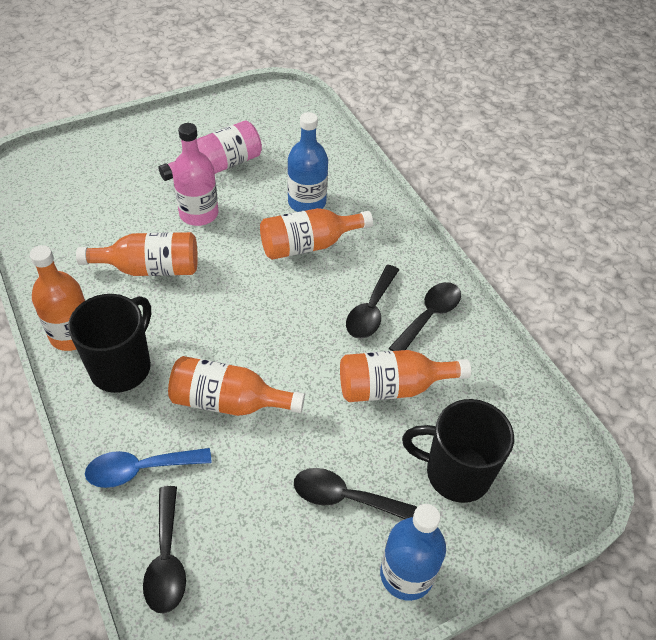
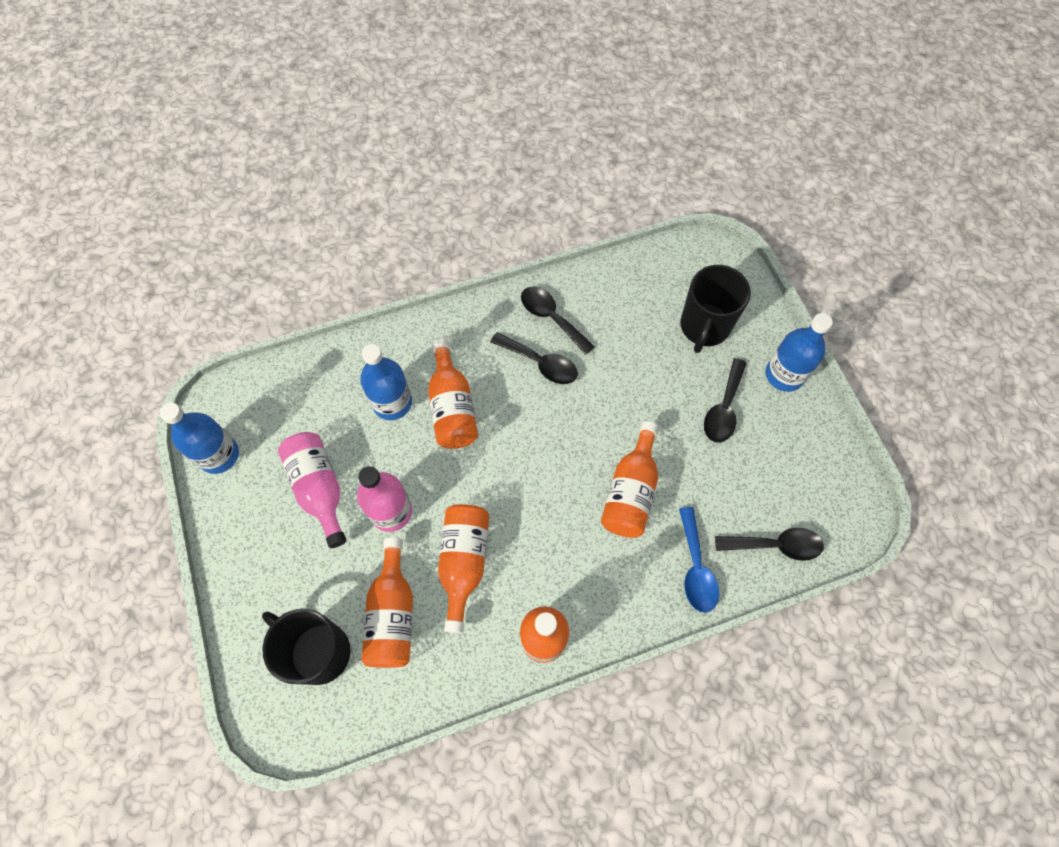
camera: 80 degrees left, 15 degrees up
black mug [68,294,151,393] -> black mug moved to [262,608,351,685]
orange bottle [340,350,471,402] -> orange bottle moved to [362,537,413,668]
none -> blue bottle [160,402,239,474]

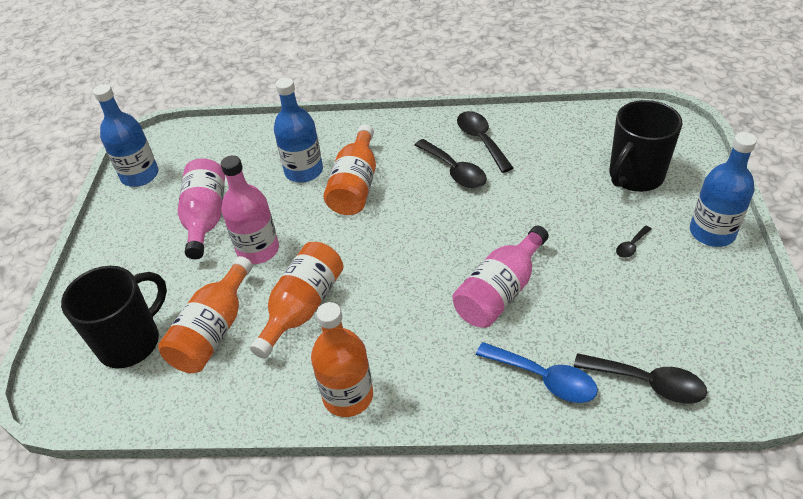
camera: 25 degrees right, 20 degrees down
black mug [262,608,351,685] -> black mug turned 75 degrees clockwise [61,266,167,368]
orange bottle [601,421,658,538] -> pink bottle [453,226,549,328]
blue spoon [679,507,719,613] -> blue spoon turned 75 degrees counterclockwise [476,342,598,403]
black spoon [704,358,747,443] -> black spoon [616,226,651,258], size x0.50

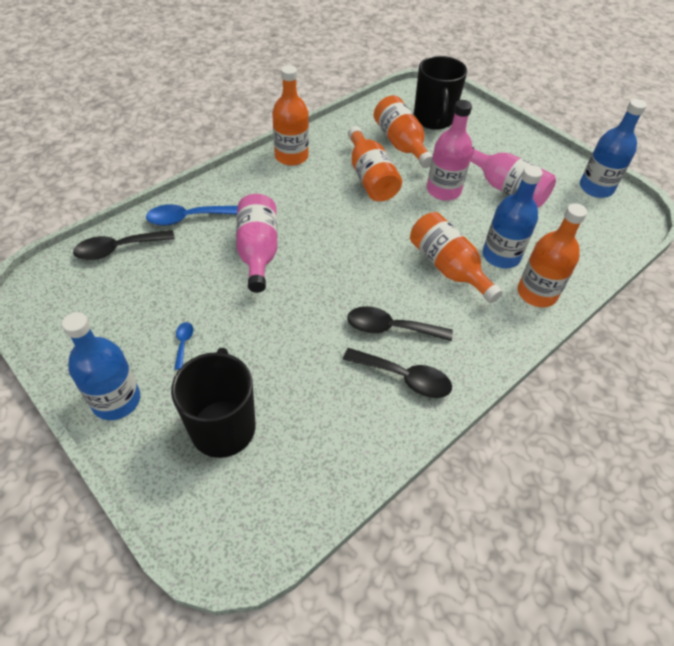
camera: 130 degrees right, 5 degrees up
black spoon [616,226,651,258] -> blue spoon [174,322,193,370]
none -> orange bottle [518,203,587,307]

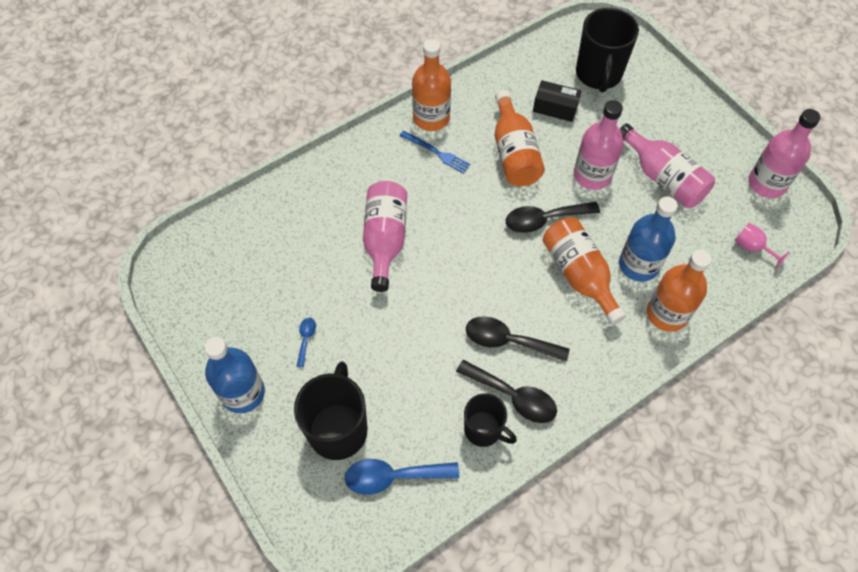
camera: 10 degrees right, 10 degrees up
black spoon [73,230,175,260] -> black spoon moved to [506,202,600,233]
blue spoon [146,204,238,226] -> blue spoon moved to [345,459,459,495]
orange bottle [374,95,433,168] -> black box [533,80,582,122]
blue bottle [580,99,647,198] -> pink bottle [749,109,821,198]
none -> blue fork [400,131,471,174]
none -> black mug [464,394,517,447]
none -> pink goblet [735,223,790,269]

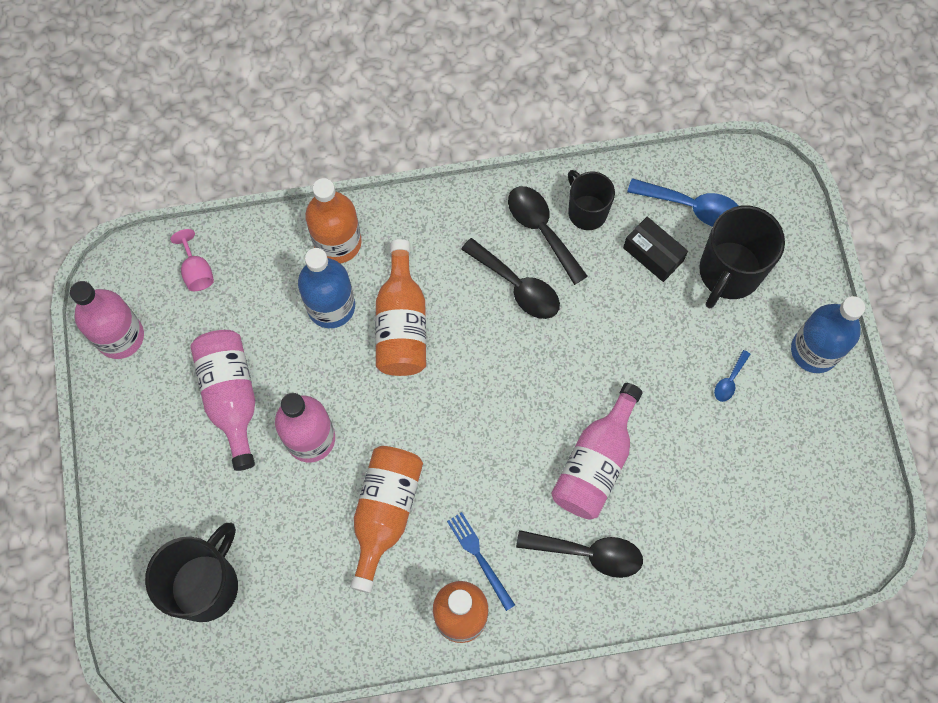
camera: 155 degrees left, 10 degrees up
black spoon [506,202,600,233] -> black spoon moved to [516,530,643,578]
black box [533,80,582,122] -> black box moved to [623,217,688,282]

